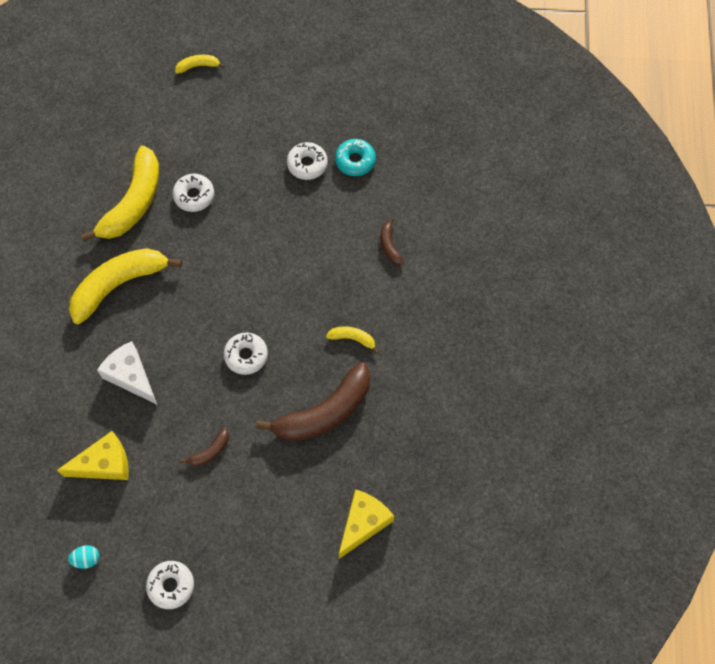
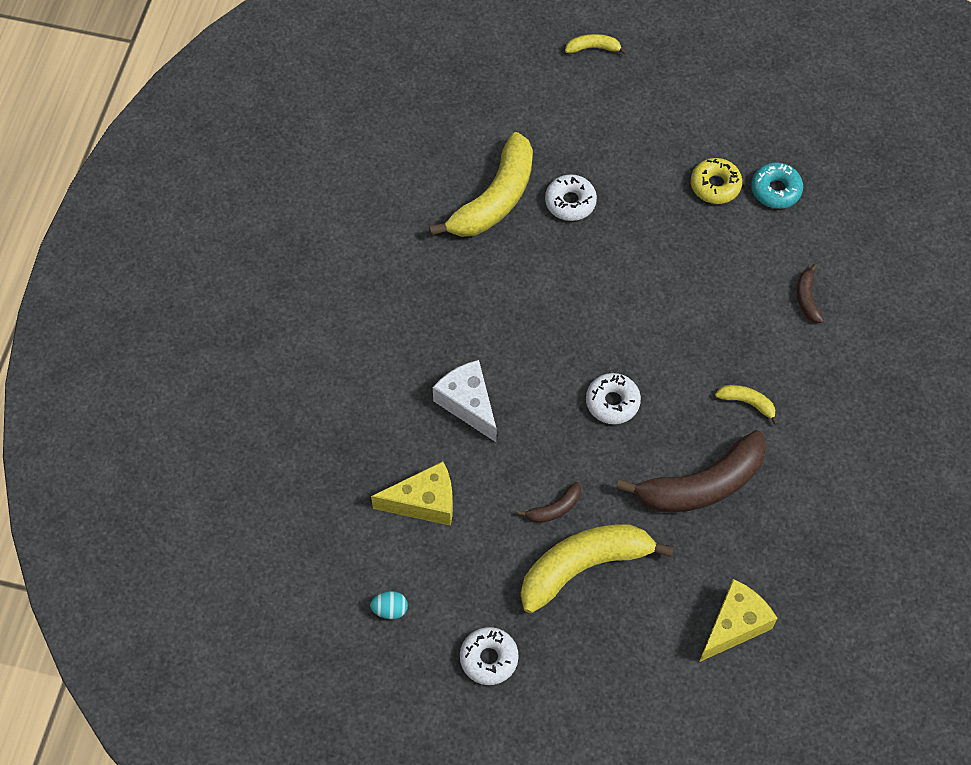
camera: 10 degrees right, 5 degrees down
yellow banana [69,248,182,324] -> yellow banana moved to [521,525,674,613]
white donut [287,142,328,180] -> yellow donut [691,158,742,204]

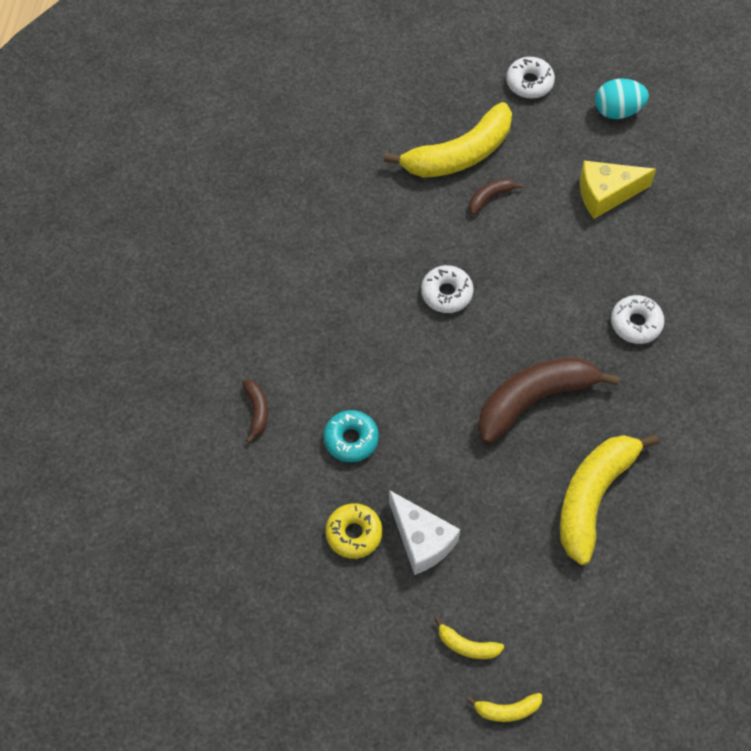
camera: 175 degrees right, 0 degrees up
turquoise egg [370,591,408,619] -> turquoise egg [595,78,649,119], size x1.67
white cheese [433,360,497,443] -> white cheese moved to [389,490,460,575]
white donut [545,174,597,221] -> white donut moved to [611,295,665,344]
brown banana [617,430,767,512] -> brown banana moved to [478,357,619,444]
yellow cheese [699,579,777,662] -> none
yellow banana [715,385,779,425] -> yellow banana moved to [435,617,504,659]
turquoise donut [751,162,803,209] -> turquoise donut moved to [323,410,379,462]

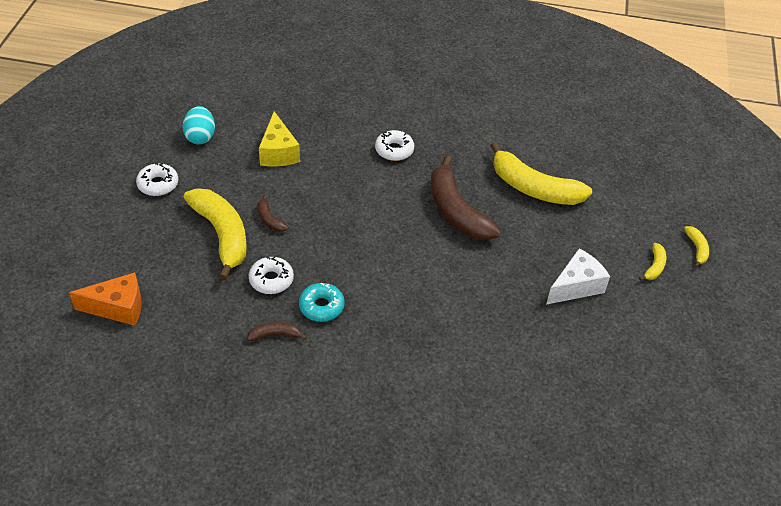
camera: 90 degrees left, 15 degrees down
brown banana [242,380,268,443] -> brown banana moved to [247,322,307,341]
turquoise donut [323,410,379,462] -> turquoise donut moved to [299,283,345,322]
yellow donut [325,503,382,559] -> none
white donut [421,265,473,313] -> white donut moved to [249,257,294,294]
none -> orange cheese [69,272,142,326]

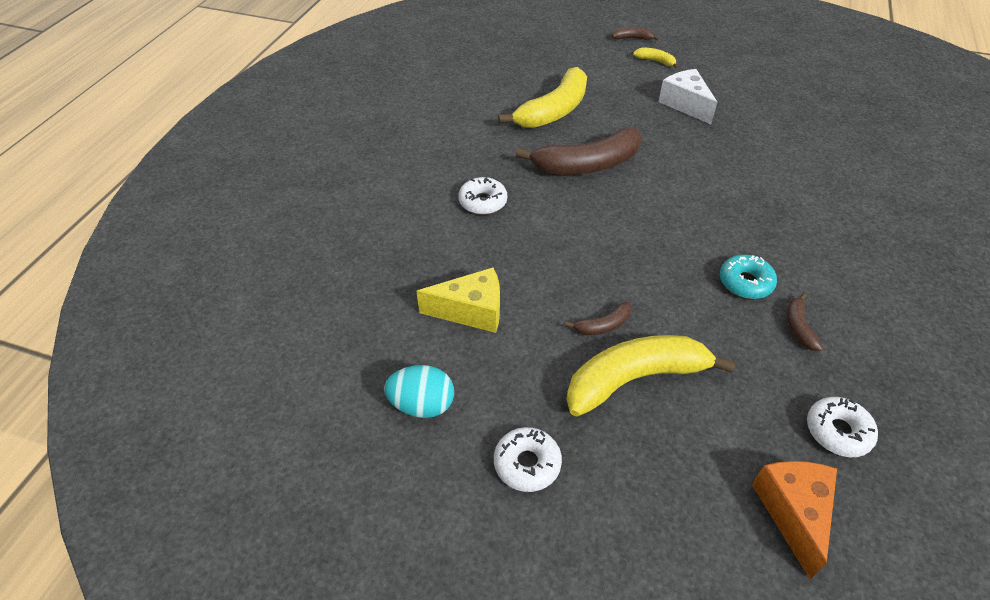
camera: 80 degrees left, 0 degrees up
white donut [249,257,294,294] -> white donut moved to [807,397,878,457]
yellow banana [684,226,709,268] -> brown banana [612,27,659,41]

